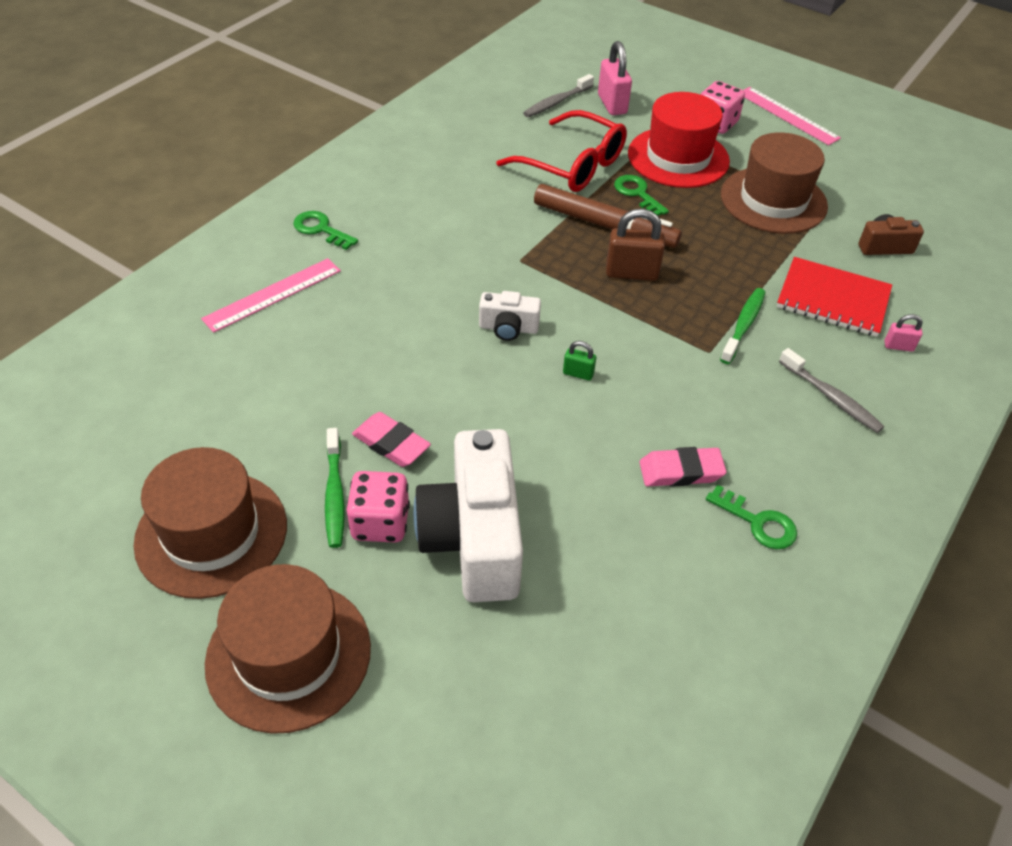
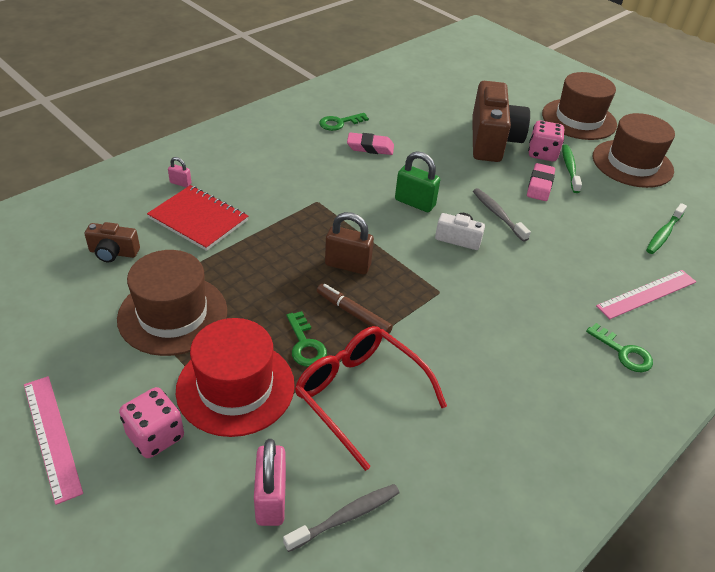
camera: 170 degrees left, 5 degrees down
pink eraser [352,412,431,467] -> pink eraser turned 60 degrees clockwise [527,163,555,201]
white camera [413,429,523,602] -> brown camera [472,81,530,162]
brown marker [534,184,682,248] -> brown marker [317,284,393,333], size x0.61
green padlock [563,341,596,381] -> green padlock [395,151,440,212], size x1.93
green key [706,485,797,549] -> green key turned 75 degrees counterclockwise [319,113,369,131]
green toothbrush [720,288,765,364] -> green toothbrush moved to [646,203,687,254]
grey toothbrush [779,348,884,433] -> grey toothbrush moved to [473,188,531,242]

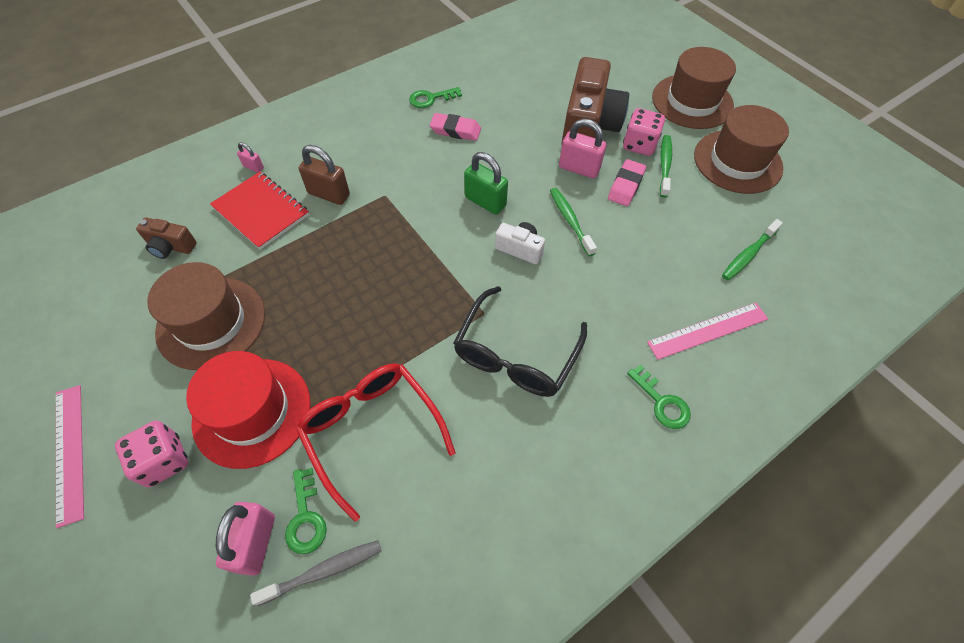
camera: 10 degrees right, 15 degrees up
green key [286,311,327,367] -> green key moved to [285,468,327,554]
brown marker [317,284,393,333] -> none
brown padlock [325,212,374,275] -> brown padlock moved to [299,145,350,205]
grey toothbrush [473,188,531,242] -> green toothbrush [550,188,597,256]
none -> black glasses [454,286,587,397]
none -> pink padlock [559,119,606,178]

